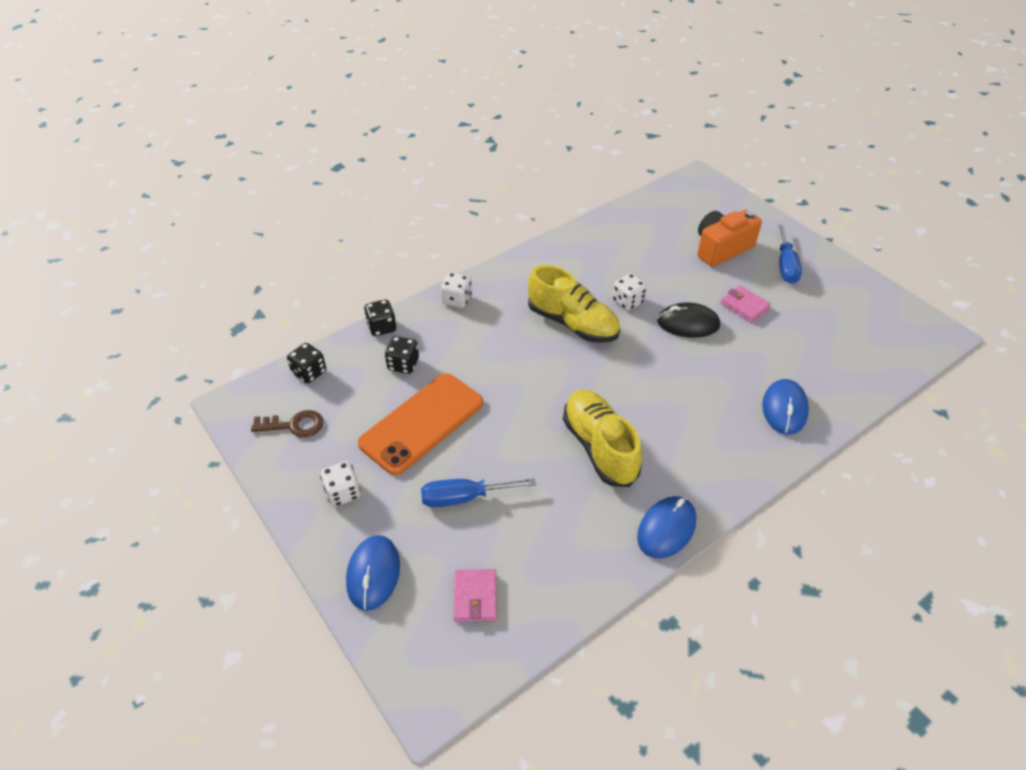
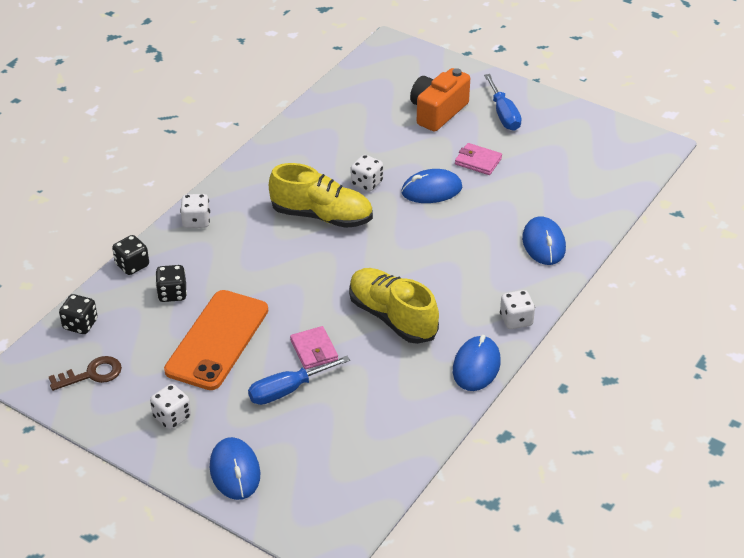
camera: 20 degrees left, 5 degrees down
pink wallet [454,569,497,622] -> pink wallet moved to [290,326,338,369]
black mouse [657,303,720,338] -> blue mouse [401,169,462,203]
none -> white dice [500,290,535,329]

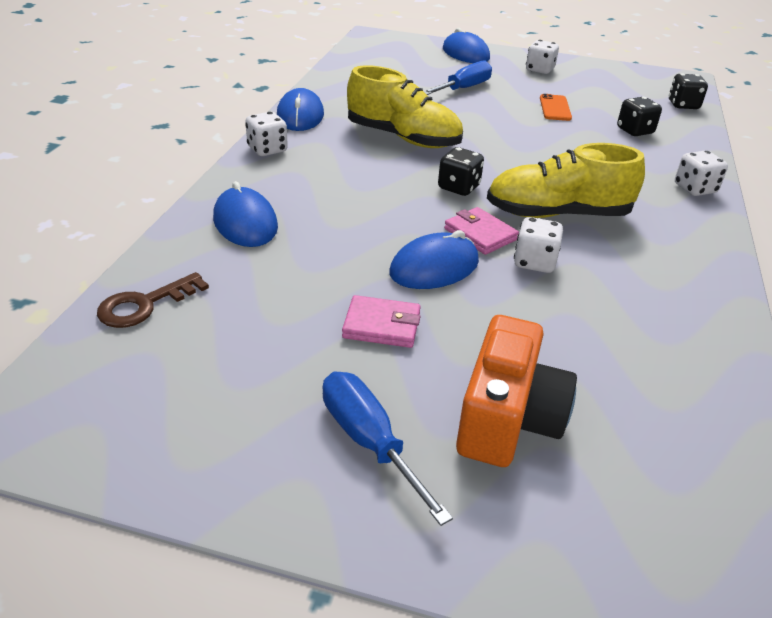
camera: 160 degrees right, 5 degrees down
brown key [49,356,122,391] -> brown key moved to [97,272,209,328]
black dice [112,235,149,275] -> black dice moved to [438,147,484,196]
orange phone [164,290,268,390] -> orange phone [540,94,572,121], size x0.45
pink wallet [290,326,338,369] -> pink wallet moved to [444,207,519,255]

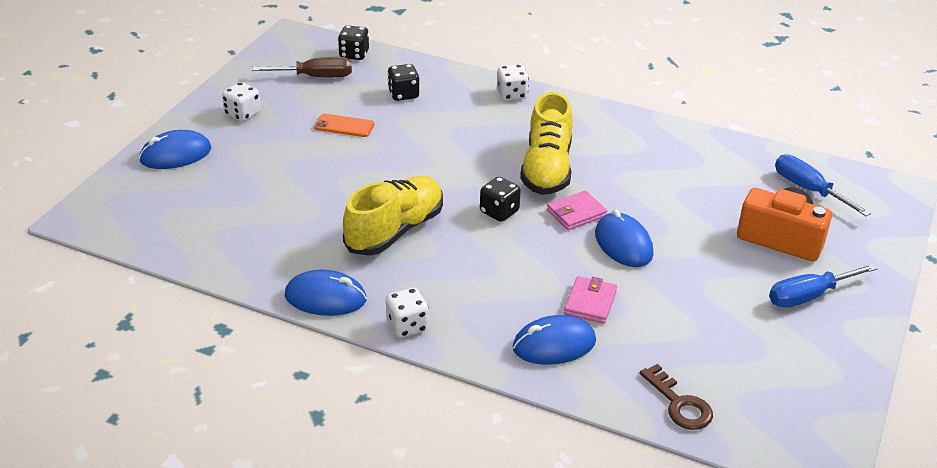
camera: 80 degrees left, 0 degrees up
pink wallet [342,295,421,348] -> pink wallet moved to [564,276,617,324]
blue screwdriver [424,61,492,95] -> blue screwdriver moved to [775,154,871,216]
white dice [514,217,563,273] -> none
none -> brown screwdriver [252,57,352,77]

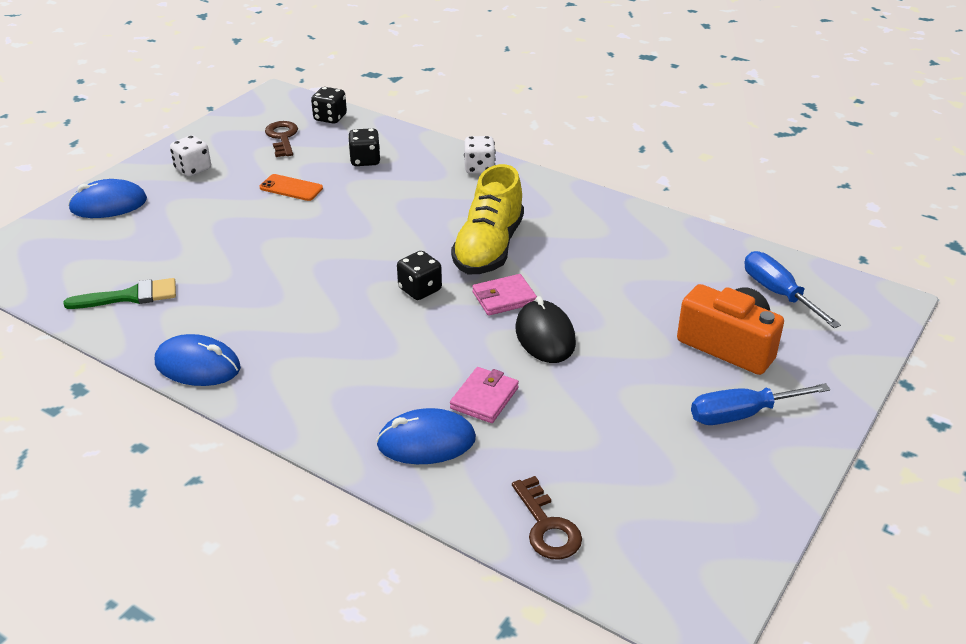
camera: 10 degrees right, 0 degrees up
brown screwdriver [252,57,352,77] -> brown key [265,121,298,157]
yellow shoe [343,176,443,255] -> none
white dice [386,288,429,338] -> none
blue mouse [595,209,654,267] -> black mouse [516,296,576,363]
none -> green brush [63,278,176,309]

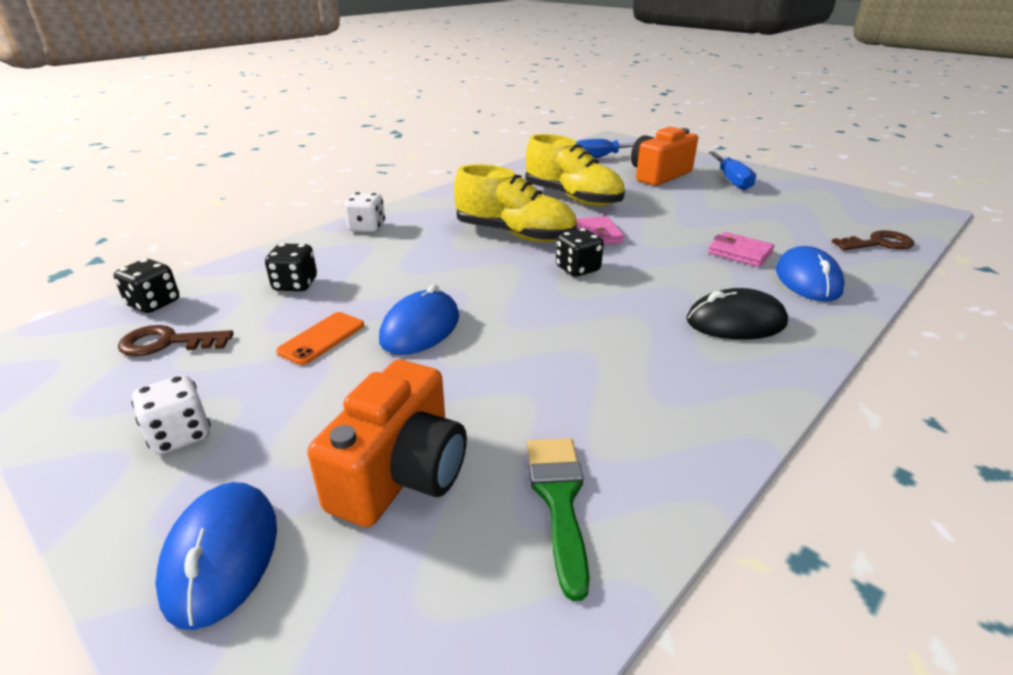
camera: 80 degrees left, 5 degrees down
blue mouse [155,334,241,386] -> blue mouse moved to [379,284,459,355]
black mouse [516,296,576,363] -> black mouse moved to [686,288,788,340]
none -> orange camera [307,359,467,527]
none -> yellow shoe [525,134,625,206]

